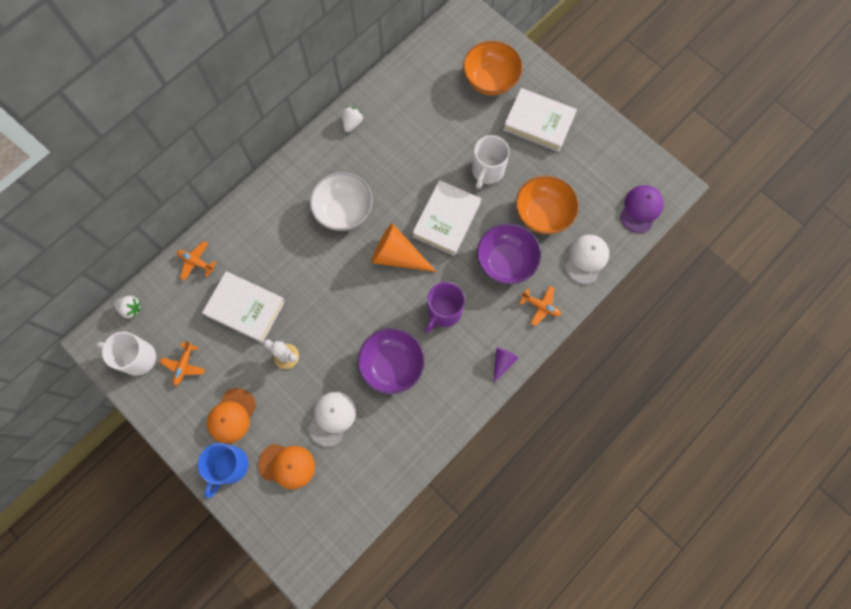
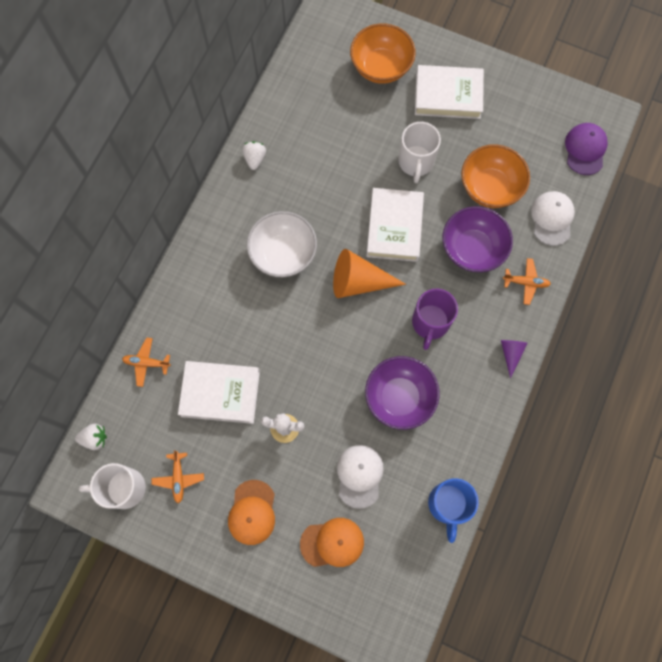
camera: 20 degrees left, 0 degrees up
blue mug [198,443,249,498] -> blue mug moved to [428,478,479,543]

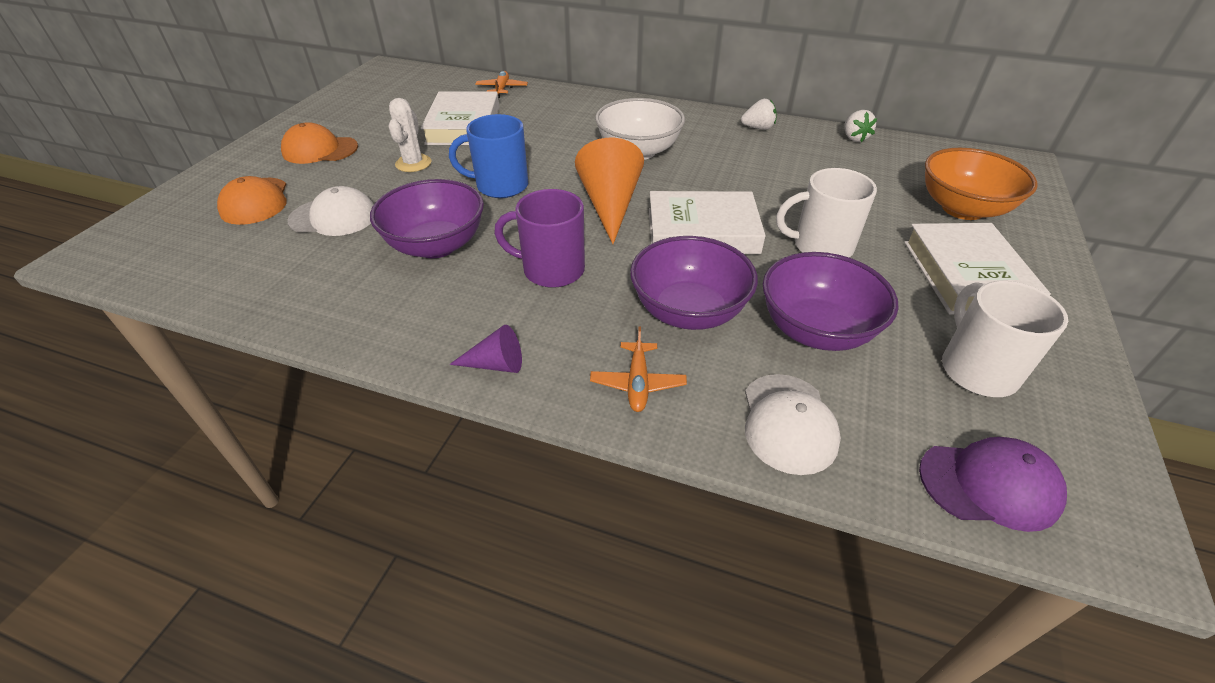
camera: 85 degrees right, 30 degrees down
white strawberry [75,424,107,450] -> white strawberry moved to [844,110,877,142]
white mug [79,463,146,509] -> white mug moved to [942,281,1068,397]
orange plane [151,450,204,504] -> none
blue mug [428,478,479,543] -> blue mug moved to [449,114,528,198]
orange bowl [461,144,530,208] -> purple bowl [763,252,898,351]
white cap [531,191,575,246] -> white cap turned 90 degrees clockwise [745,374,841,475]

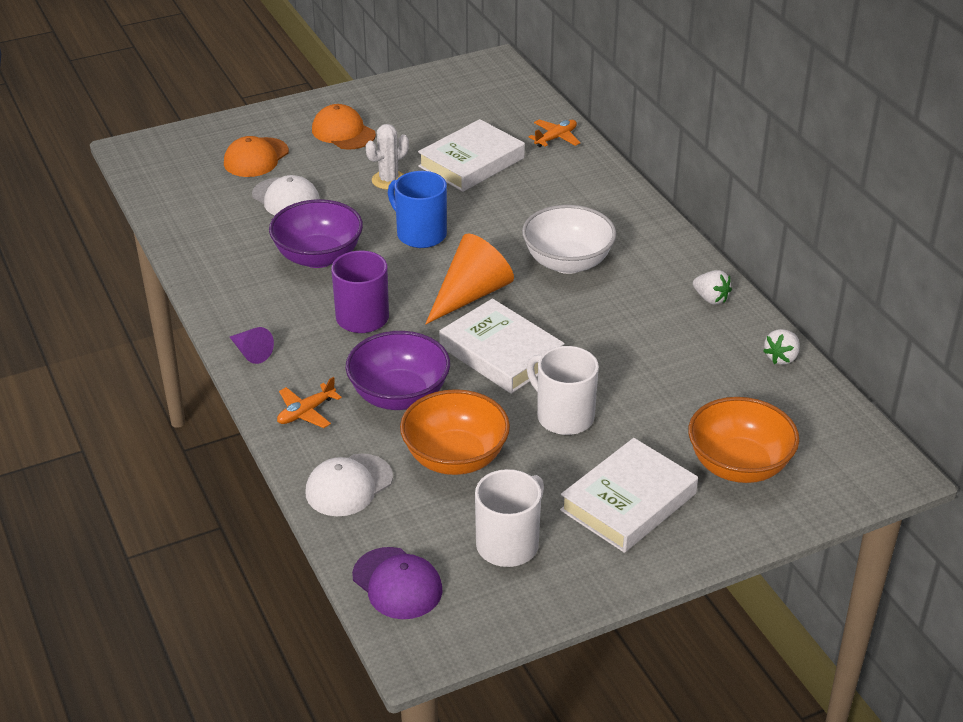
camera: 45 degrees right, 5 degrees down
purple bowl [763,252,898,351] -> orange bowl [400,389,510,475]

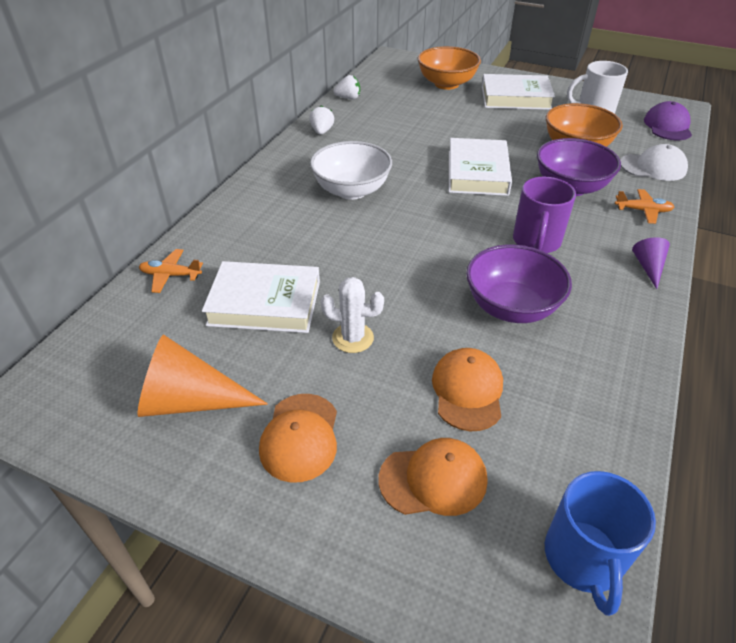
camera: 130 degrees left, 5 degrees up
white cap [252,175,320,215] -> orange cap [432,348,503,431]
blue mug [388,171,447,248] -> blue mug moved to [545,471,656,616]
orange cone [425,233,514,324] -> orange cone moved to [138,335,268,417]
white mug [526,346,599,435] -> none

